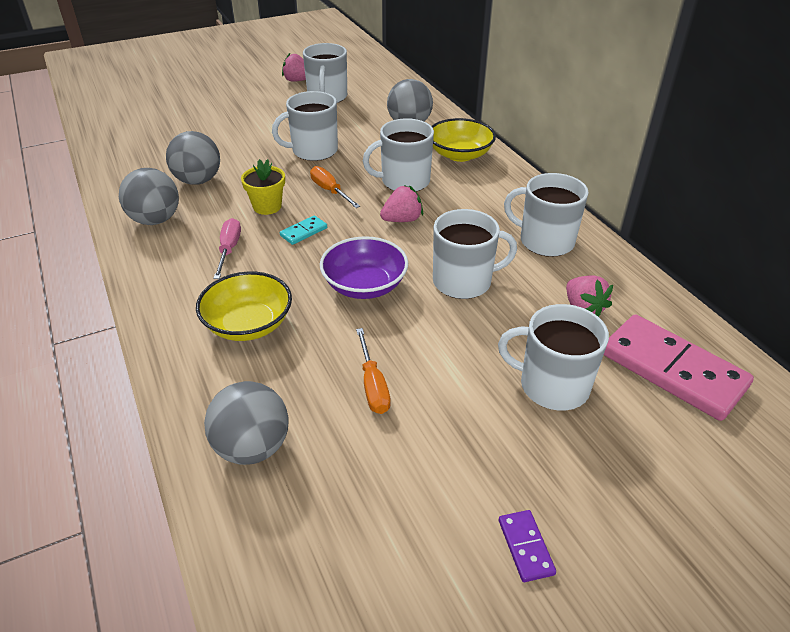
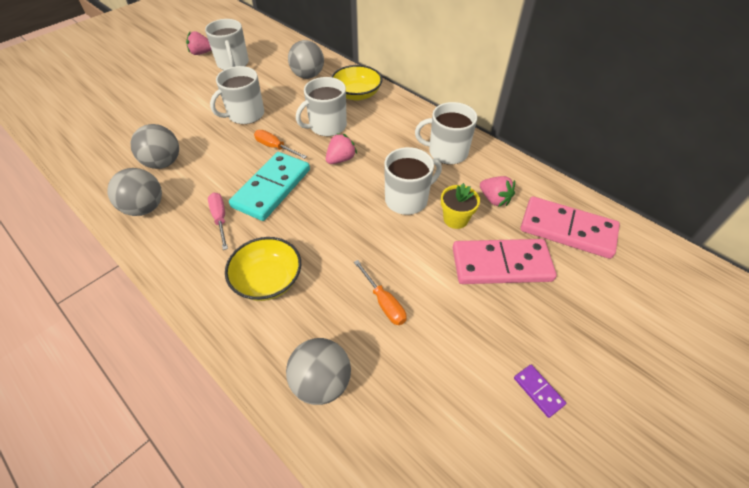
camera: 20 degrees left, 10 degrees up
yellow flower pot [241,159,285,215] -> yellow flower pot moved to [441,183,480,229]
turquoise domino [280,215,327,245] -> turquoise domino [229,152,310,221], size x2.36
purple bowl [320,236,408,299] -> none
white mug [498,304,609,411] -> pink domino [453,239,557,284]

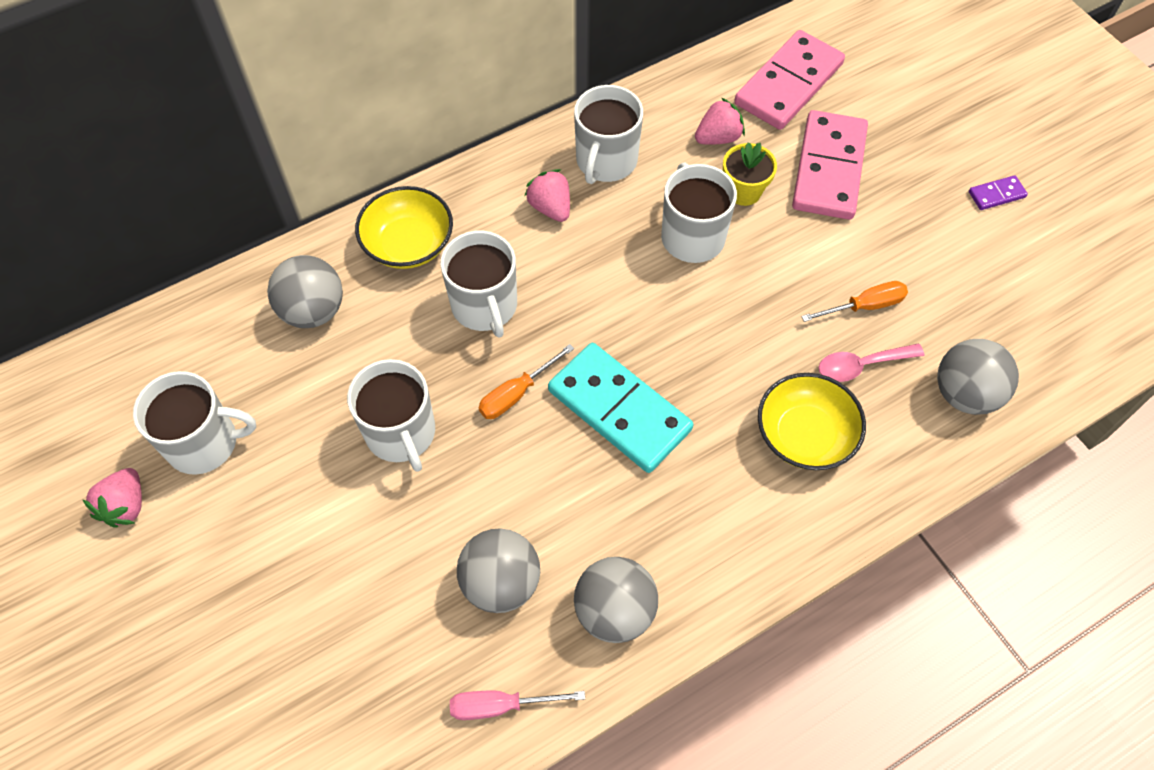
camera: 75 degrees left, 10 degrees up
pink screwdriver [208,193,228,250] -> pink screwdriver moved to [450,691,585,720]
pink strawberry [326,133,357,164] -> pink strawberry moved to [525,169,570,222]
none -> pink spoon [818,344,924,382]

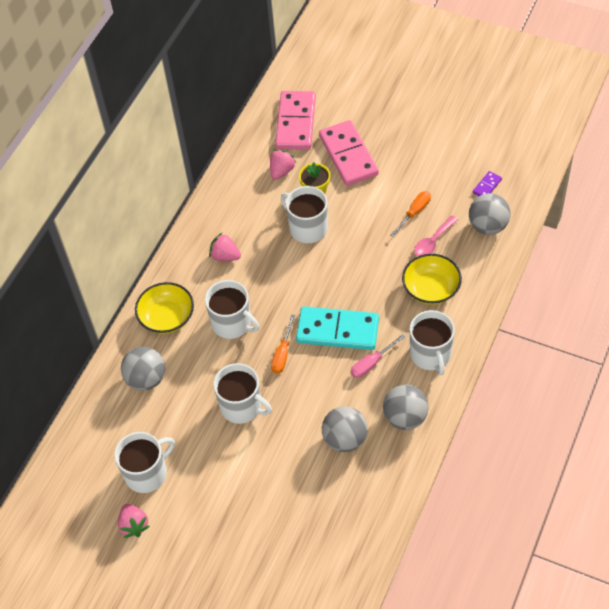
camera: 30 degrees left, 5 degrees down
pink screwdriver [450,691,585,720] -> pink screwdriver moved to [350,334,405,378]
white mug [574,85,643,184] -> white mug moved to [410,310,455,375]
purple domino [969,175,1028,210] -> purple domino moved to [473,171,502,196]

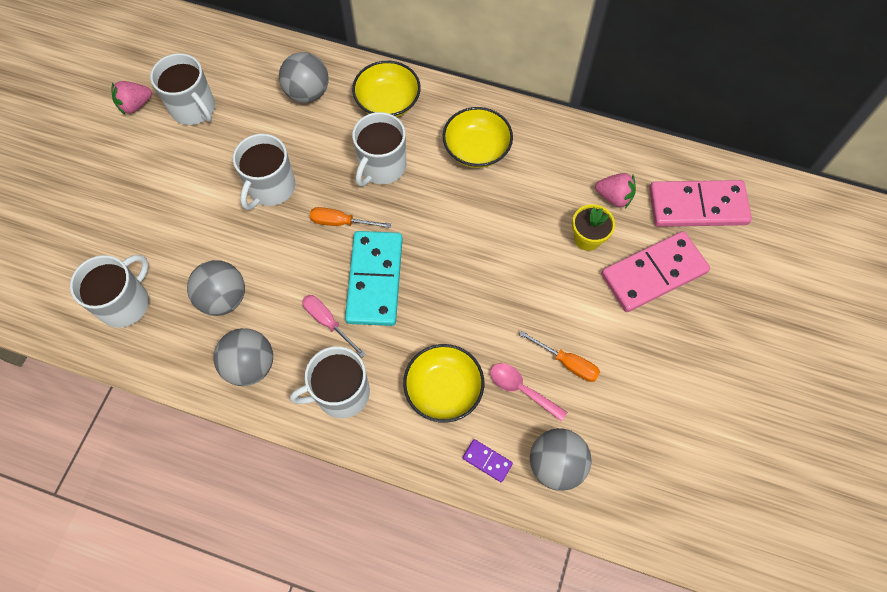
camera: 80 degrees right, 10 degrees up
pink strawberry [209,233,241,261] -> yellow bowl [443,107,513,168]
white mug [281,186,328,243] -> white mug moved to [70,255,149,328]
purple domino [473,171,502,196] -> purple domino moved to [463,439,513,482]

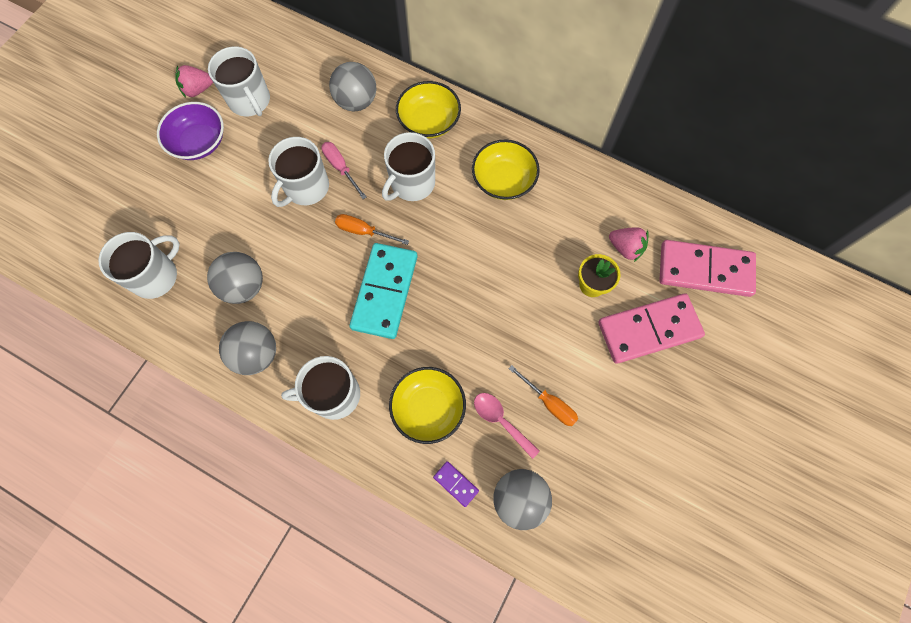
camera: 10 degrees right, 5 degrees up
pink screwdriver [302,295,366,357] -> pink screwdriver moved to [321,142,366,199]
none -> purple bowl [157,102,224,160]

